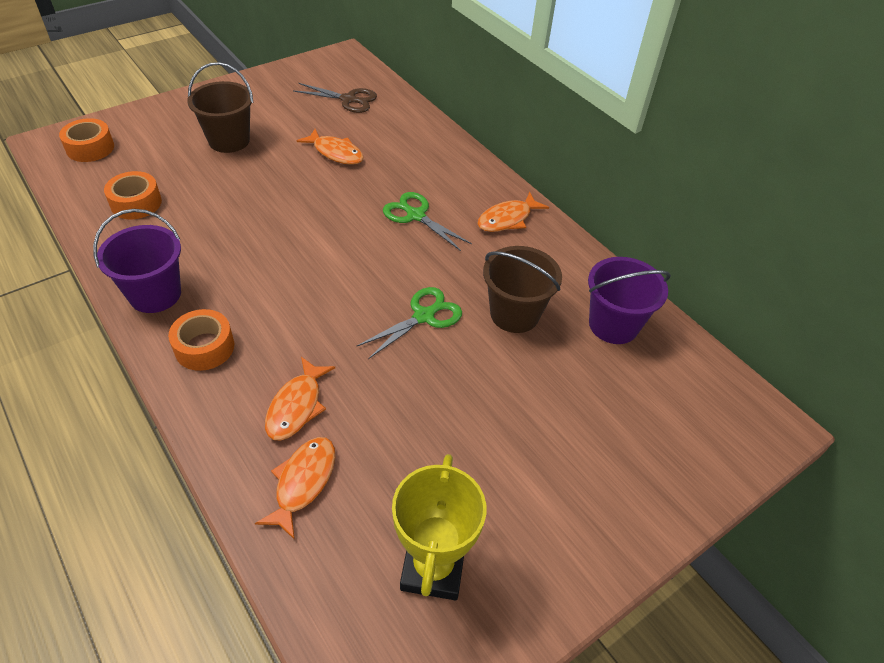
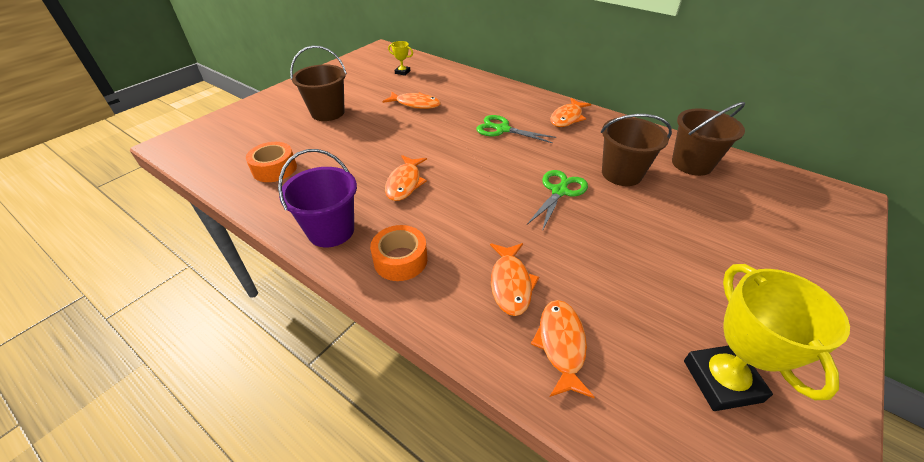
camera: 15 degrees left, 5 degrees down
orange tape [59,118,114,162] -> none
brown scissors [293,83,377,113] -> yellow trophy [388,41,413,76]
purple bucket [588,257,671,344] -> brown bucket [672,102,745,176]
none -> orange fish [385,155,427,201]

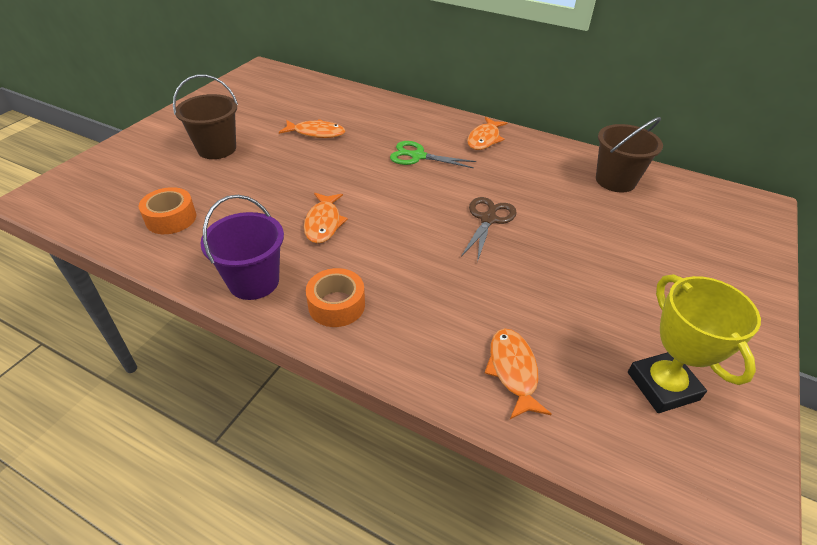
camera: 10 degrees left, 0 degrees up
yellow trophy [388,41,413,76] -> none
orange fish [490,243,539,316] -> none
green scissors [527,170,588,231] -> brown scissors [461,197,517,262]
brown bucket [601,114,672,186] -> none

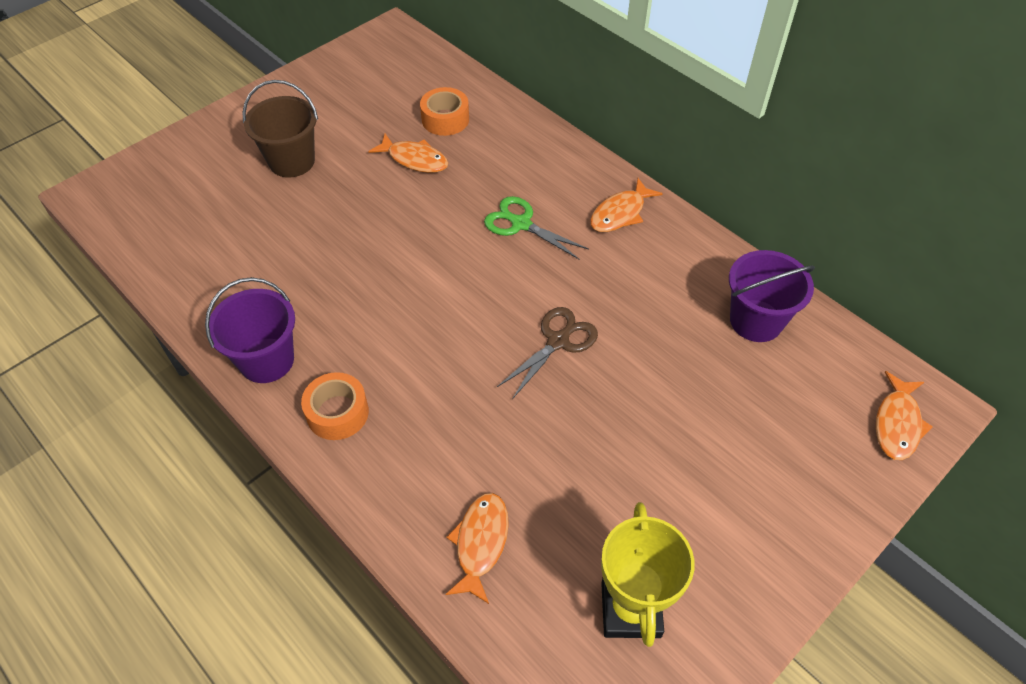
camera: 20 degrees right, 10 degrees up
orange tape [139,187,196,234] -> orange tape moved to [420,87,469,136]
orange fish [304,193,348,244] -> orange fish moved to [876,371,933,460]
brown bucket [596,117,663,192] -> purple bucket [729,250,815,342]

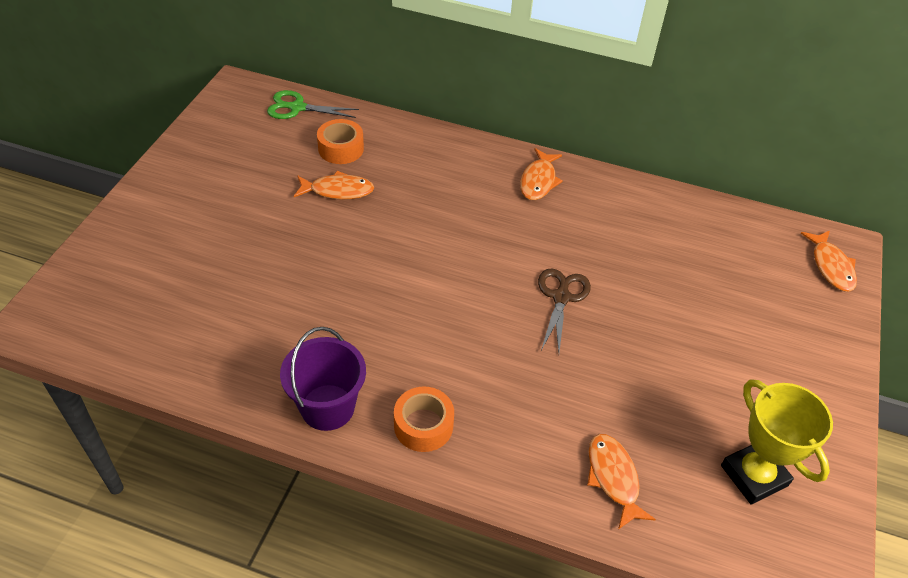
camera: 30 degrees left, 5 degrees down
brown bucket [242,80,318,178] -> none
green scissors [484,196,589,260] -> green scissors moved to [267,90,359,119]
purple bucket [729,250,815,342] -> none

